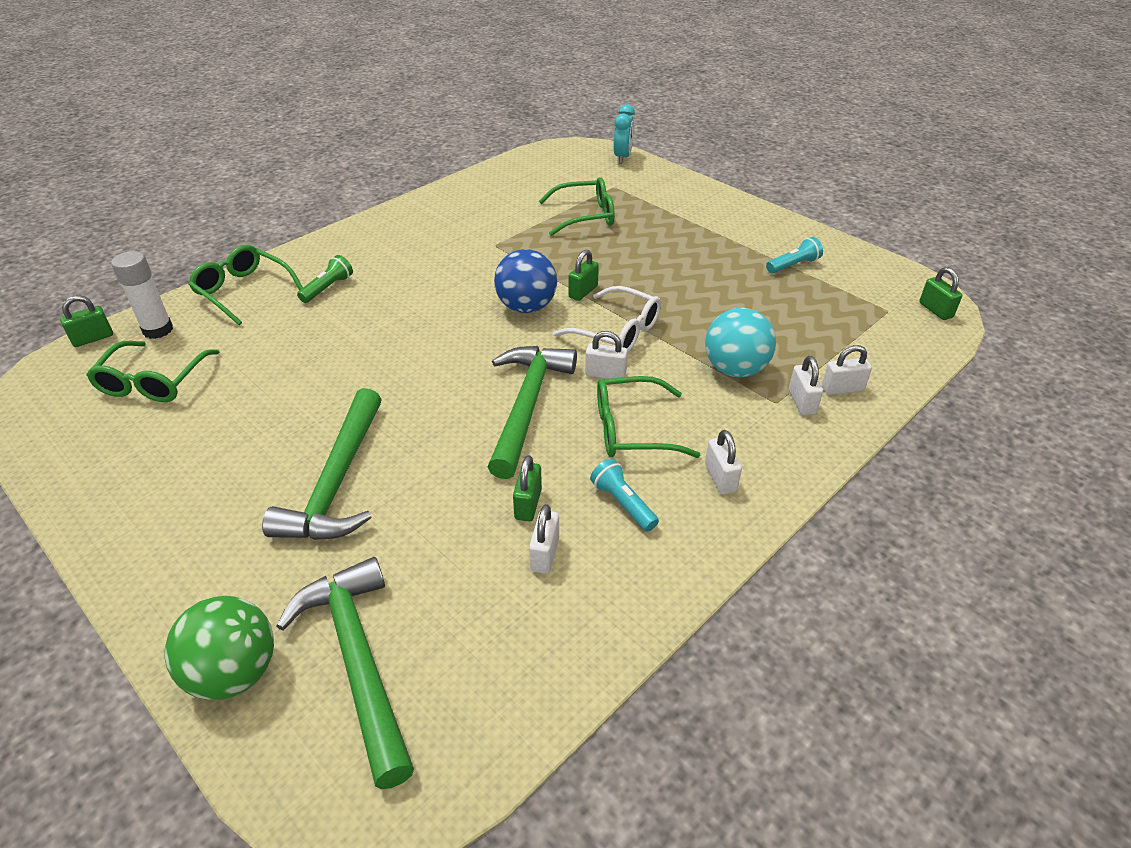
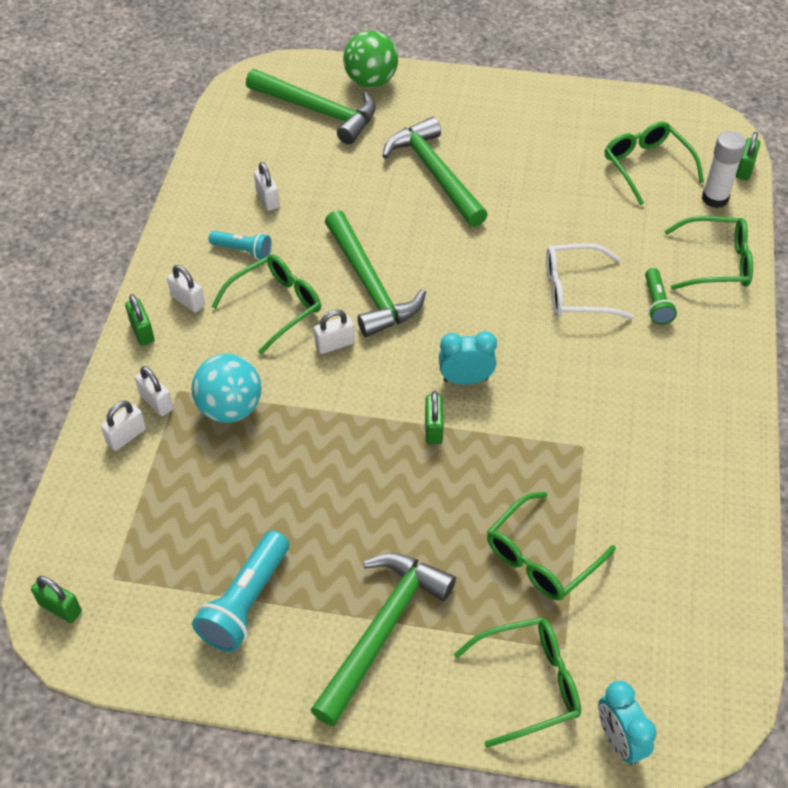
camera: 145 degrees right, 10 degrees up
blue ball [494,249,557,313] -> turquoise clock [439,331,497,385]
green padlock [513,455,542,521] -> green padlock moved to [125,294,155,346]
white glasses [553,286,661,352] -> white glasses moved to [546,243,634,319]
turquoise flashlight [766,237,823,273] -> turquoise flashlight [192,531,289,652], size x1.67
none -> green hammer [310,553,456,726]
none -> green glasses [454,617,581,748]

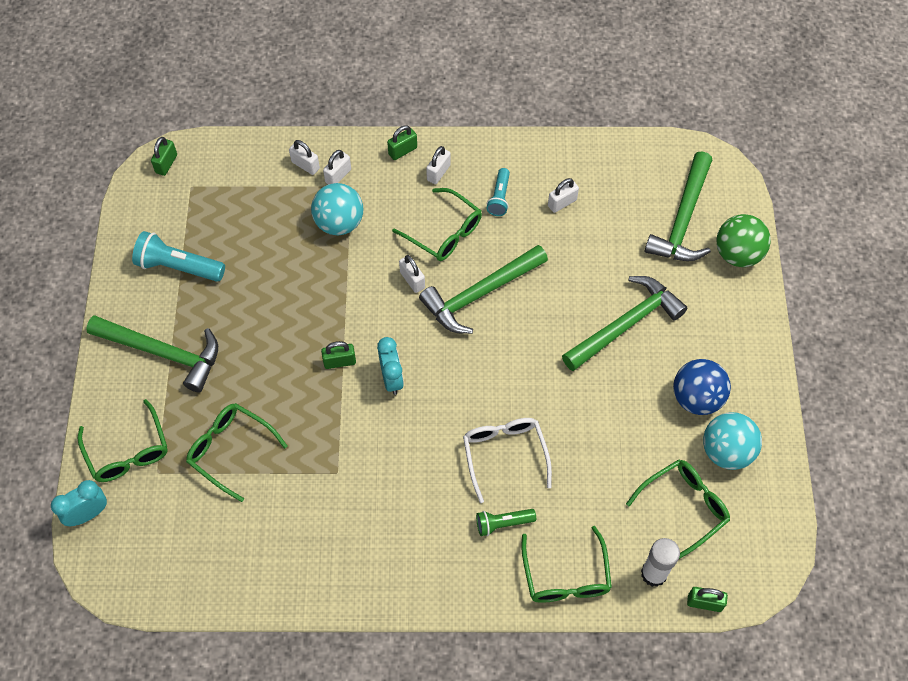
camera: 80 degrees right, 10 degrees up
none -> blue ball [673,359,731,415]
none -> turquoise ball [703,412,762,470]

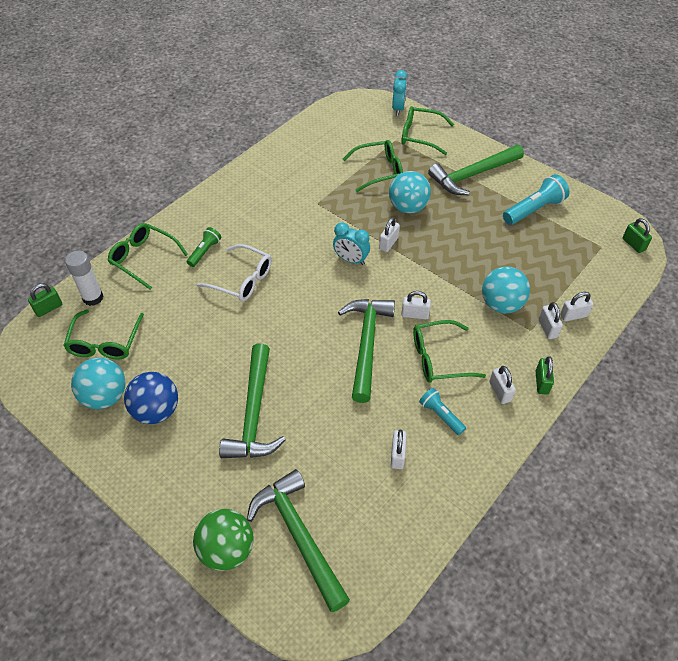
camera: 130 degrees right, 10 degrees down
green padlock [321,341,356,369] -> white padlock [379,217,400,252]
none -> turquoise ball [389,171,431,214]

